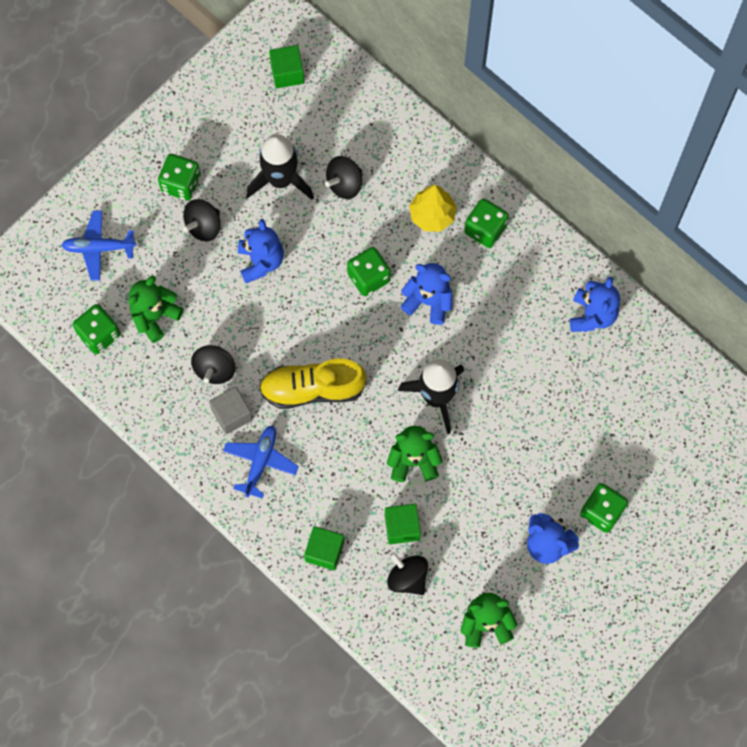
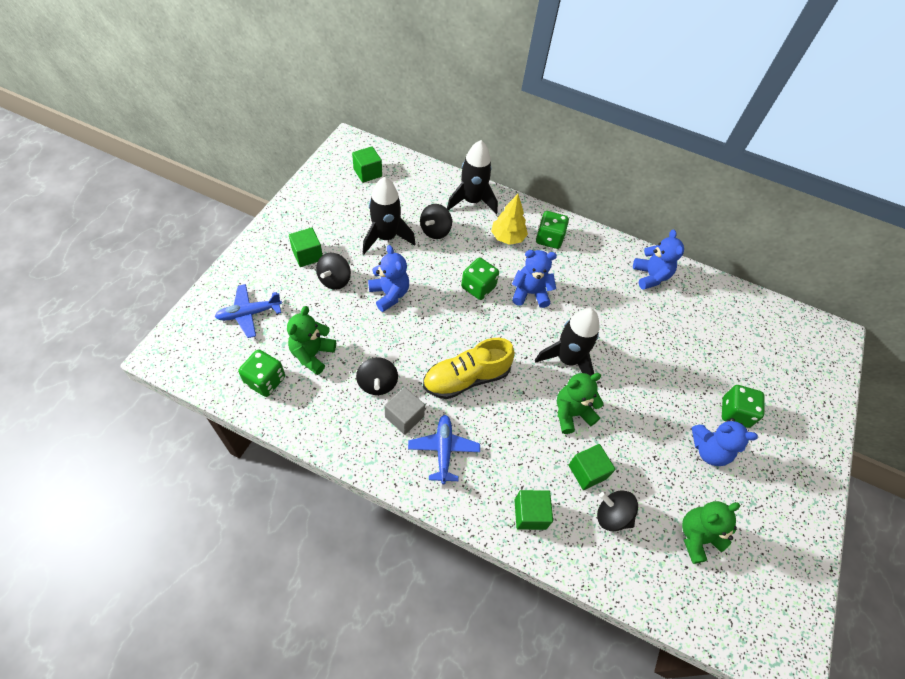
camera: 25 degrees left, 15 degrees down
green dice [158,154,201,201] -> green cube [289,227,322,267]
none -> black rocket [447,140,498,214]

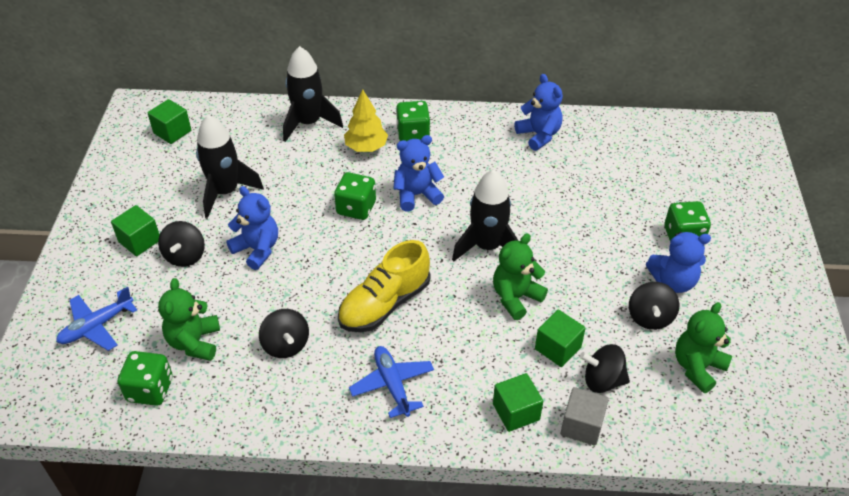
camera: 15 degrees left, 10 degrees down
grey cube [384,387,425,435] -> grey cube moved to [560,387,609,446]
black spinning top [420,204,452,239] -> black spinning top moved to [629,282,679,330]

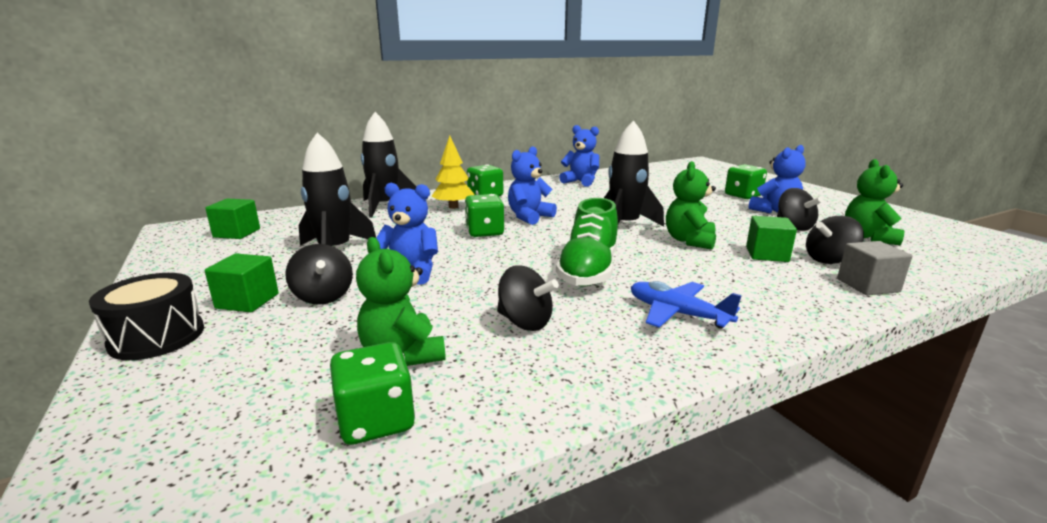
camera: 30 degrees left, 25 degrees down
blue plane [56,287,137,351] -> none
yellow shoe [338,240,431,332] -> green shoe [556,198,618,287]
green cube [493,373,543,432] -> none
none -> black drum [89,273,204,360]

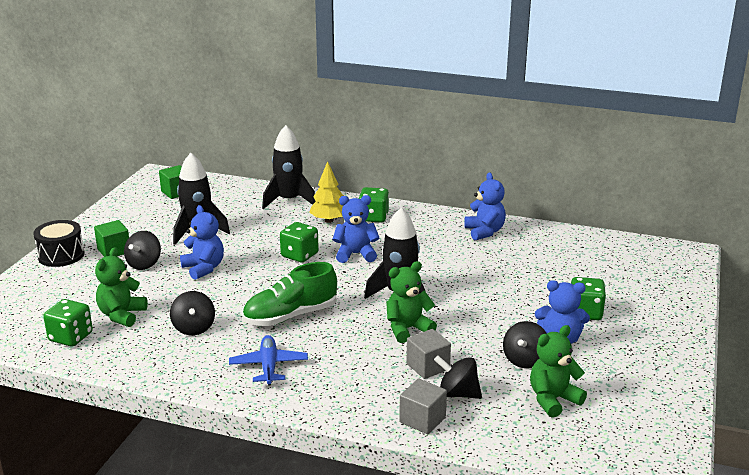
camera: 45 degrees right, 5 degrees up
green cube [746,216,797,262] -> grey cube [407,329,451,379]

